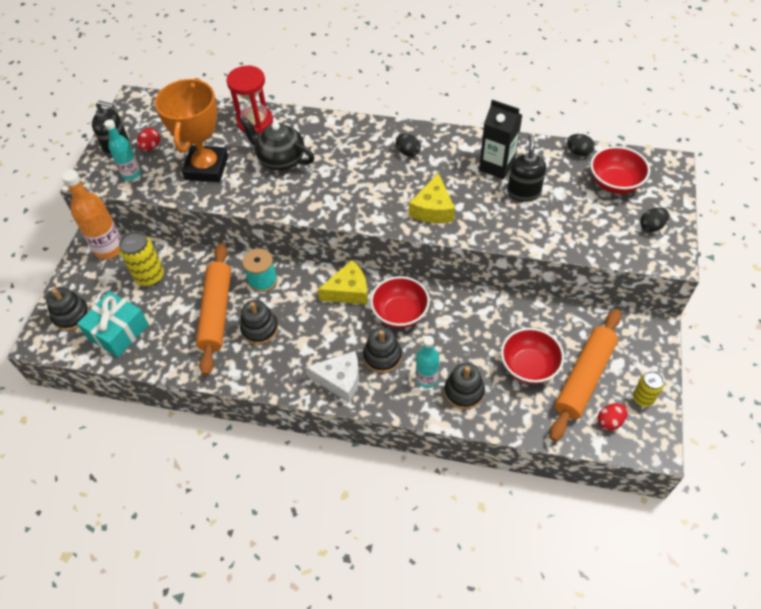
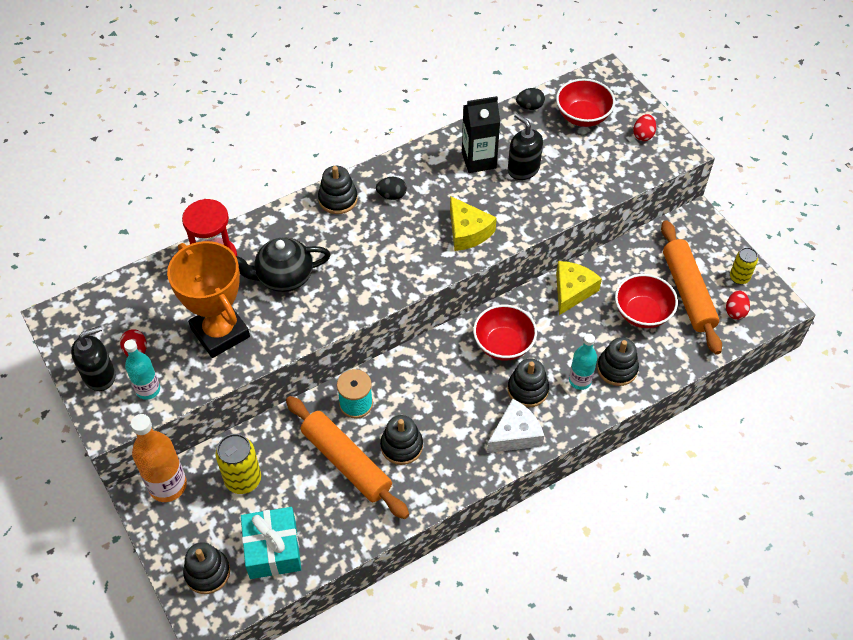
camera: 45 degrees left, 0 degrees up
yellow cheese [317,260,368,305] -> yellow cheese moved to [556,261,602,315]
black egg [640,208,669,232] -> red egg [633,114,656,141]
none -> black stacking toy [318,166,358,214]

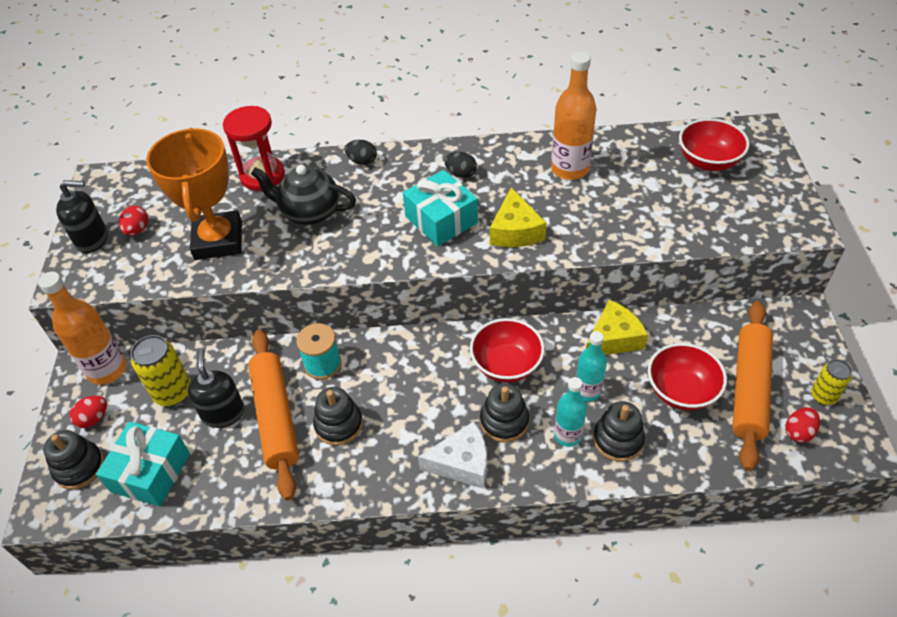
camera: 30 degrees right, 5 degrees down
turquoise bottle [124,340,160,400] -> turquoise bottle moved to [576,331,607,401]
black stacking toy [318,166,358,214] -> none
black carton [462,96,500,173] -> orange bottle [551,51,596,180]
black soap dispenser [508,113,543,180] -> black soap dispenser moved to [187,349,245,428]
black egg [516,88,545,110] -> black egg moved to [345,140,377,165]
red egg [633,114,656,141] -> red egg moved to [69,396,107,428]
none -> turquoise gift [403,170,478,246]

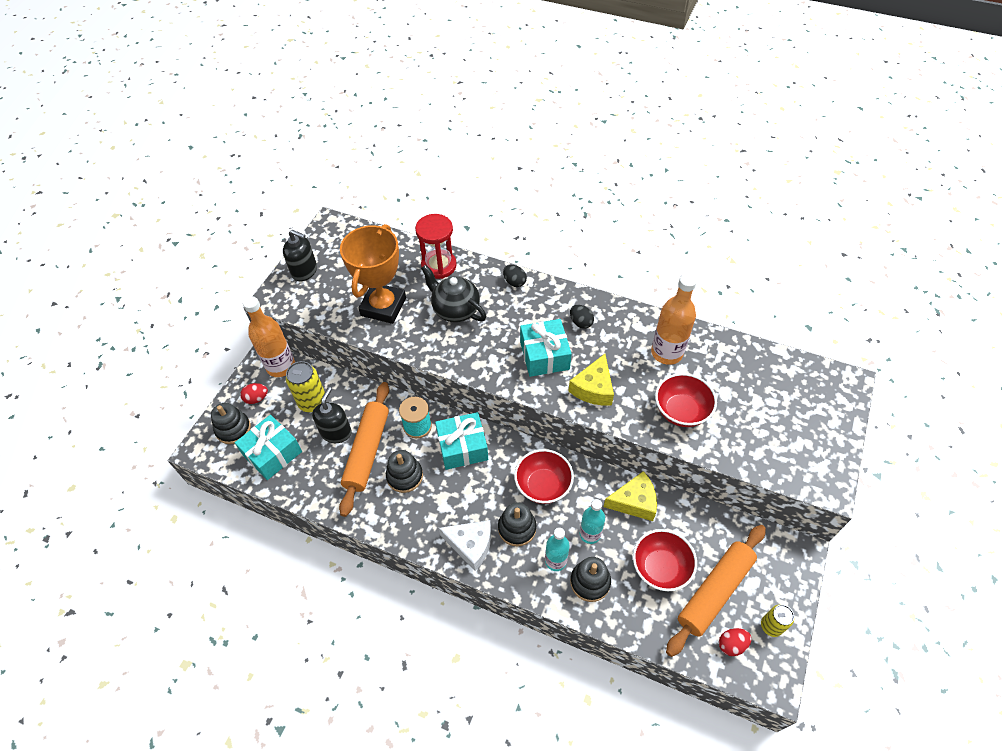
camera: 25 degrees right, 5 degrees up
red egg [119,206,148,236] -> none
red bowl [679,118,749,171] -> red bowl moved to [655,373,717,427]
none -> turquoise gift [435,412,488,470]

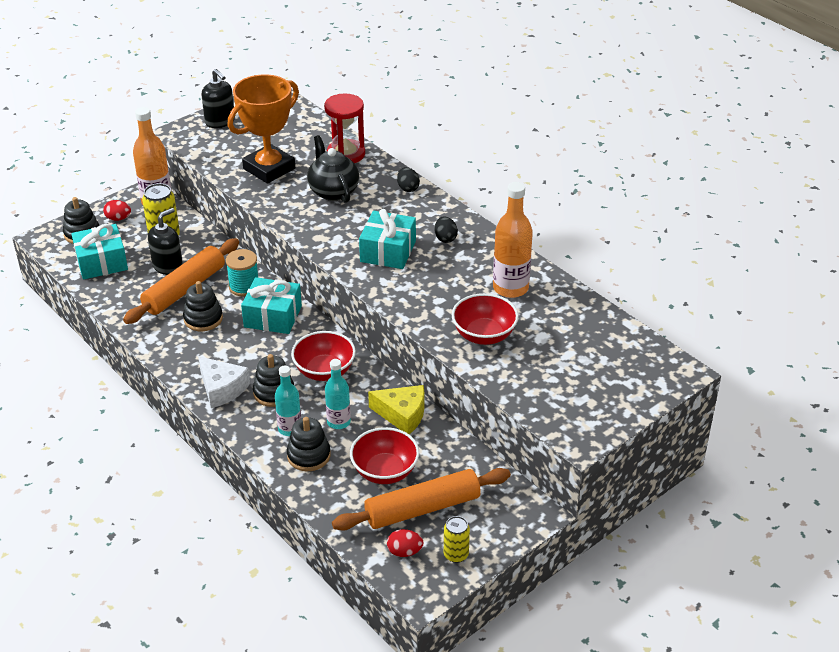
camera: 25 degrees right, 15 degrees down
yellow cheese [568,354,614,406] -> none

